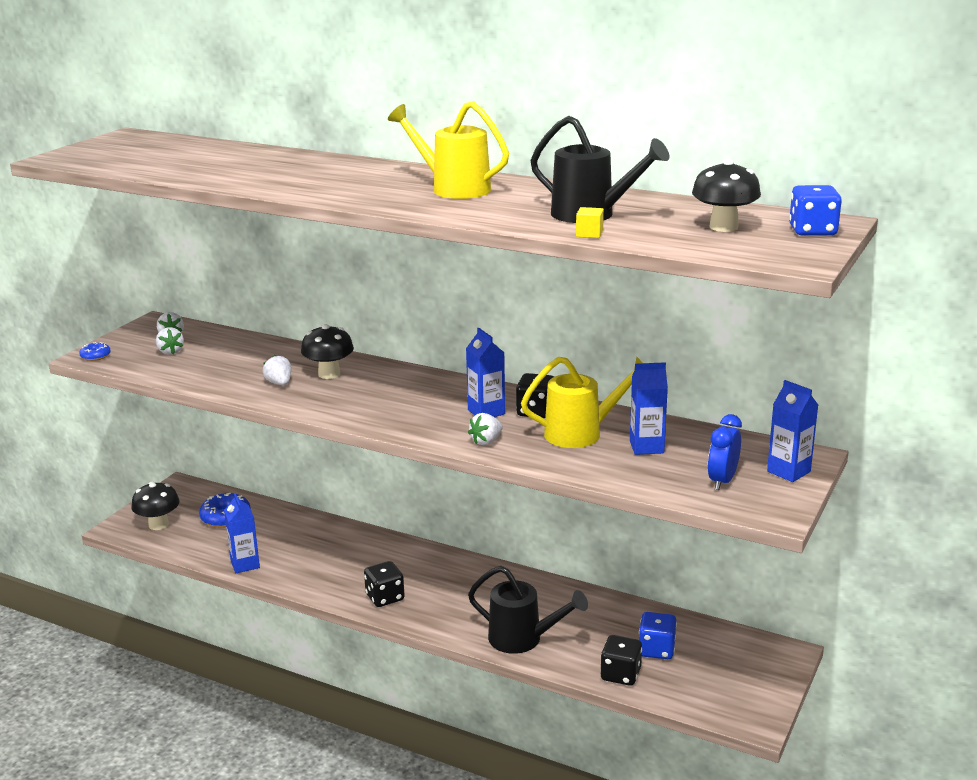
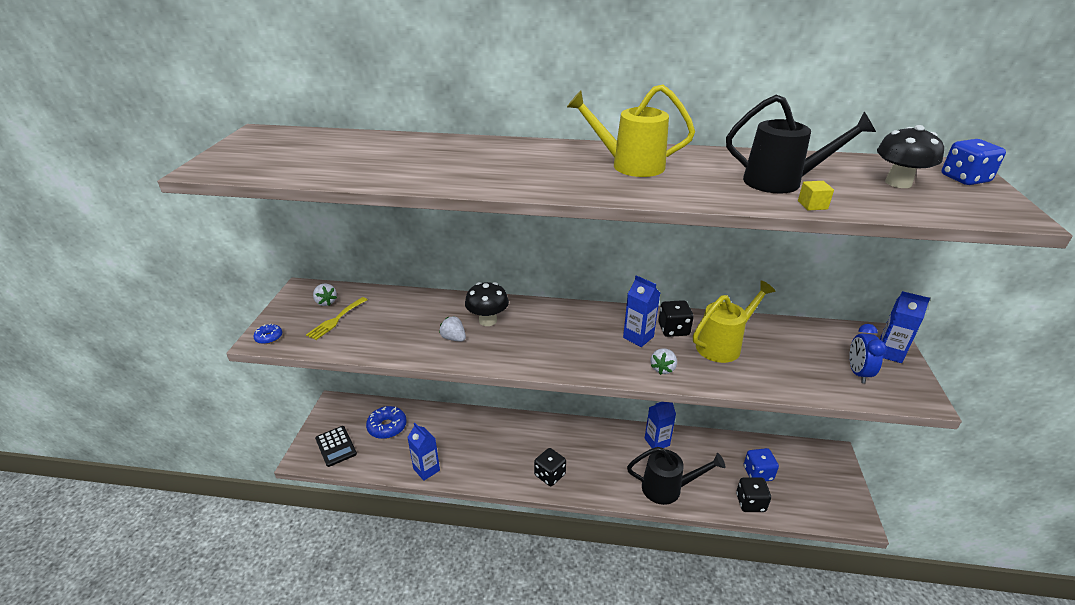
camera: 20 degrees left, 10 degrees up
black mushroom [131,482,180,530] -> black calculator [315,426,357,467]
white strawberry [156,327,184,355] -> yellow fork [306,297,367,340]
blue carton [630,362,668,455] -> blue carton moved to [645,401,676,448]

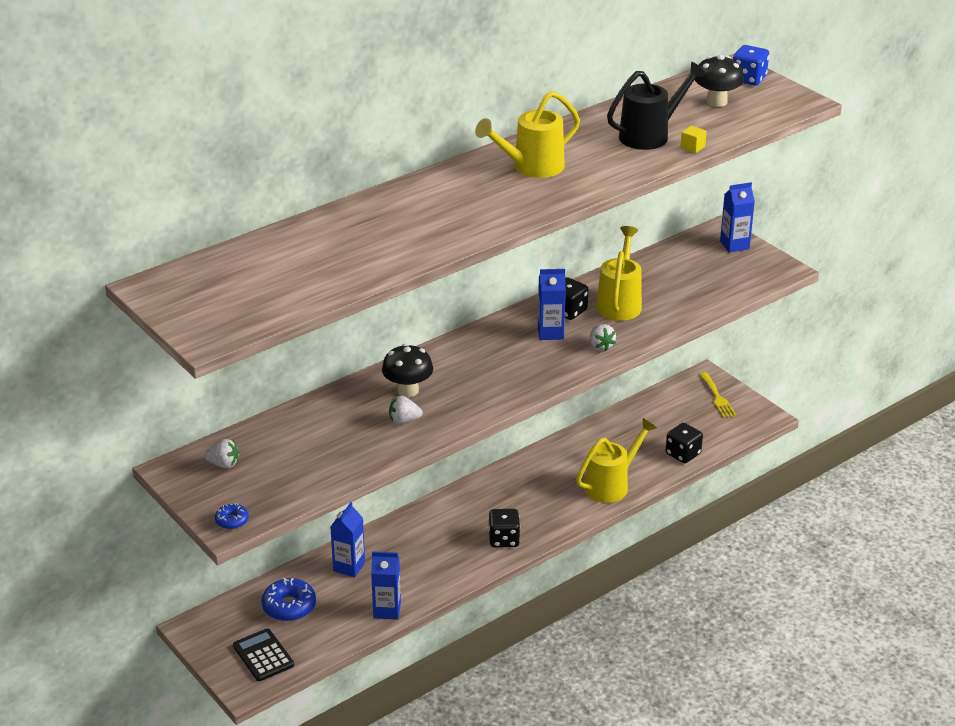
camera: 45 degrees left, 0 degrees up
yellow fork [306,297,367,340] -> yellow fork moved to [700,372,736,418]
black calculator [315,426,357,467] -> black calculator turned 135 degrees counterclockwise [233,629,294,681]
black watering can [627,447,726,505] -> yellow watering can [576,418,657,503]
blue carton [645,401,676,448] -> blue carton moved to [330,502,365,577]
blue dice [744,448,779,481] -> none
blue clock [849,324,887,384] -> none

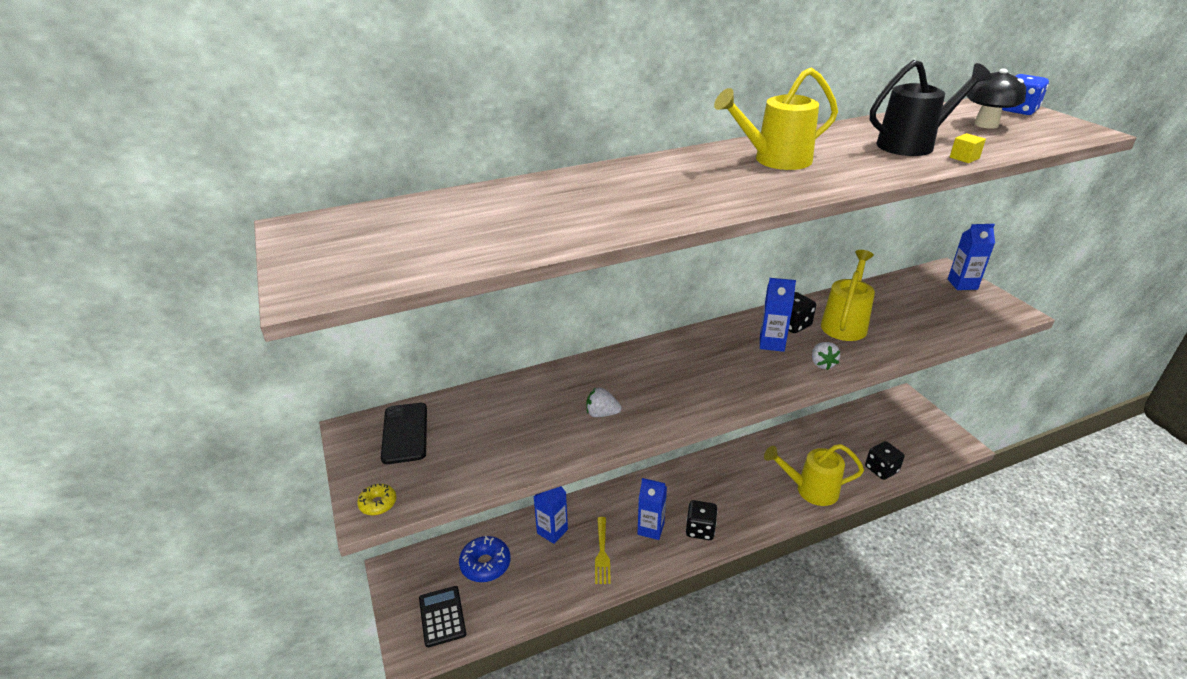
camera: 15 degrees right, 0 degrees up
white strawberry [204,439,239,469] -> black phone [381,403,427,464]
blue donut [215,503,249,529] -> yellow donut [357,484,396,515]
blue carton [371,552,401,620] -> blue carton moved to [637,478,667,540]
black mushroom [382,344,433,397] -> none
yellow watering can [576,418,657,503] -> yellow watering can turned 150 degrees counterclockwise [764,444,864,506]
yellow fork [700,372,736,418] -> yellow fork moved to [595,517,611,584]

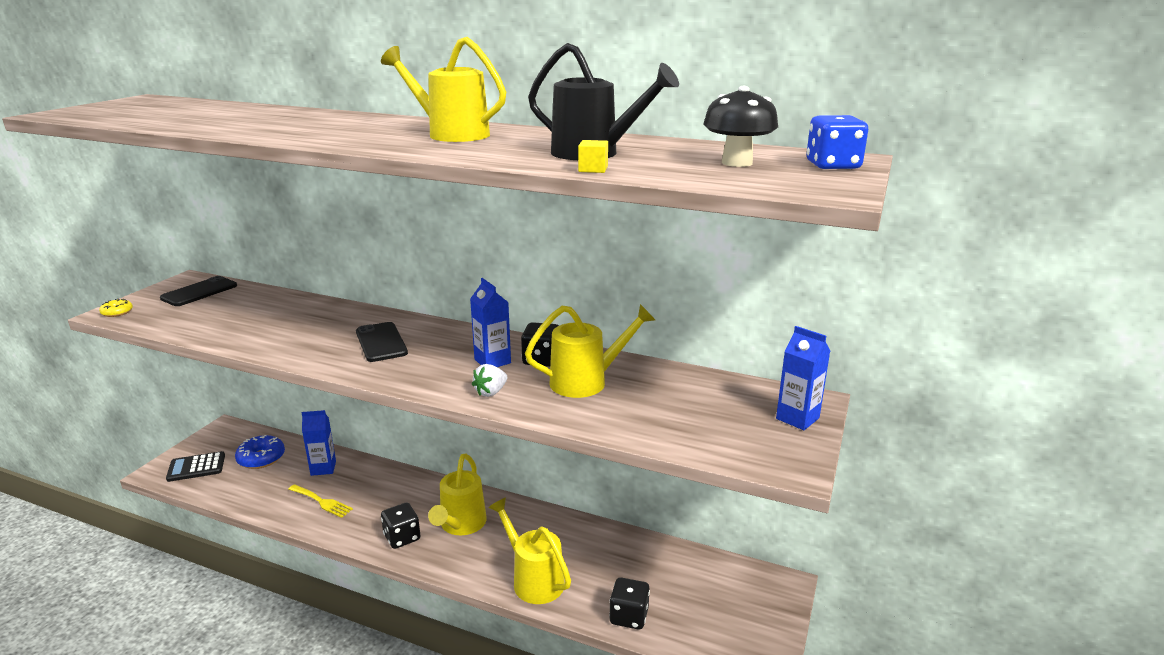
camera: 45 degrees right, 10 degrees down
black calculator [419,586,466,647] -> black calculator turned 135 degrees counterclockwise [166,451,225,482]
white strawberry [586,388,621,417] -> none
yellow fork [595,517,611,584] -> yellow fork turned 105 degrees counterclockwise [288,484,353,518]
blue carton [637,478,667,540] -> none
none -> black phone [356,322,408,362]
none -> yellow watering can [428,454,487,535]

